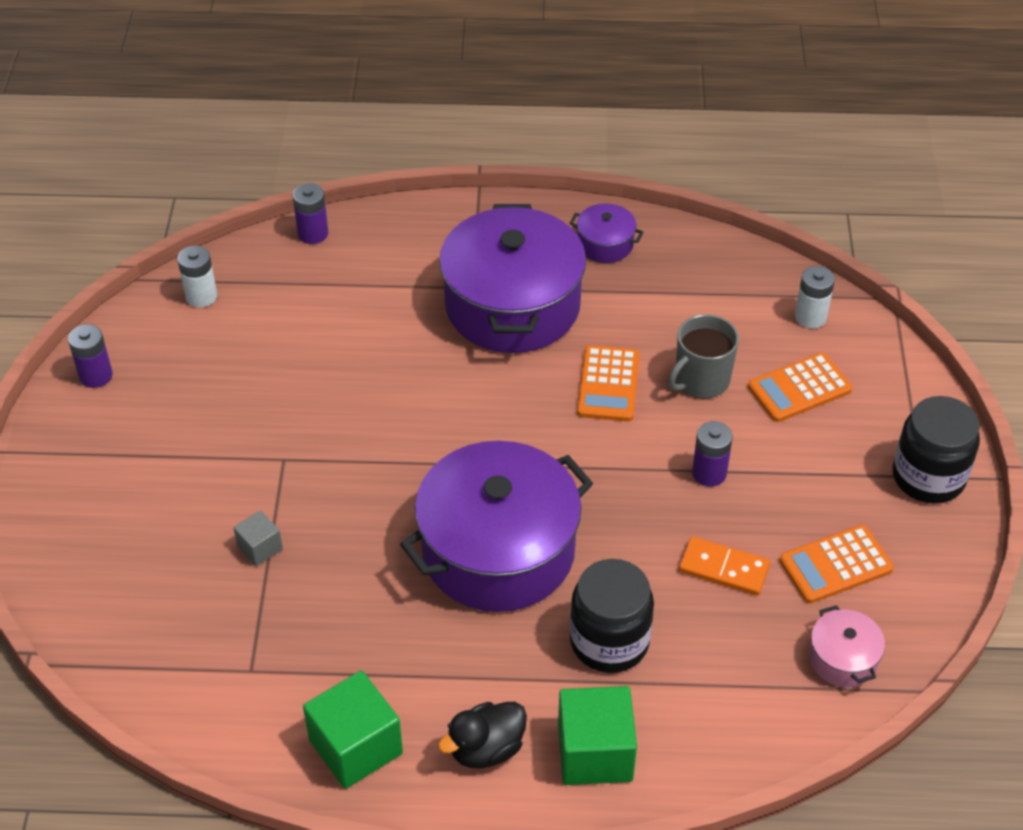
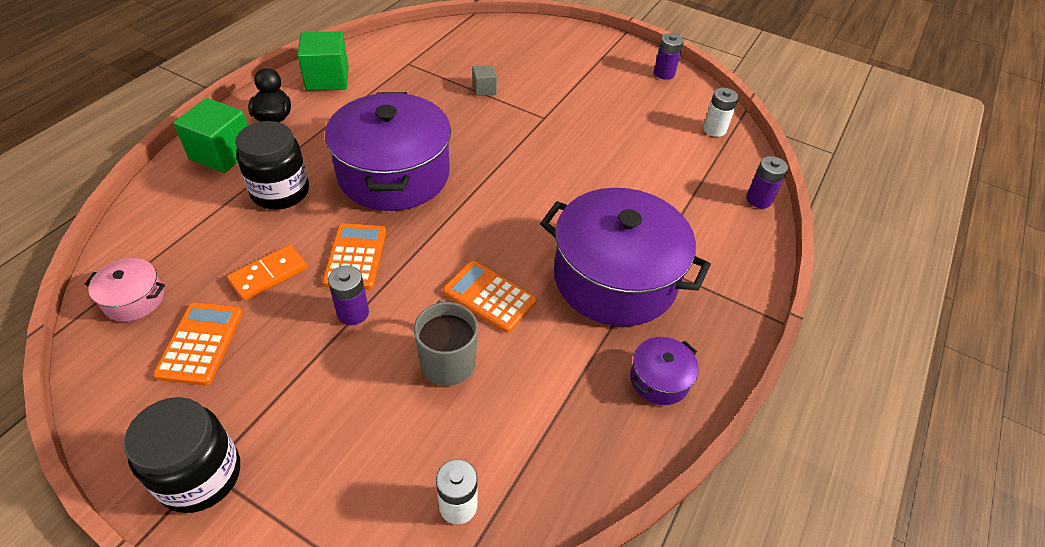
camera: 115 degrees right, 0 degrees up
orange calculator [748,353,852,422] -> orange calculator moved to [322,223,386,290]

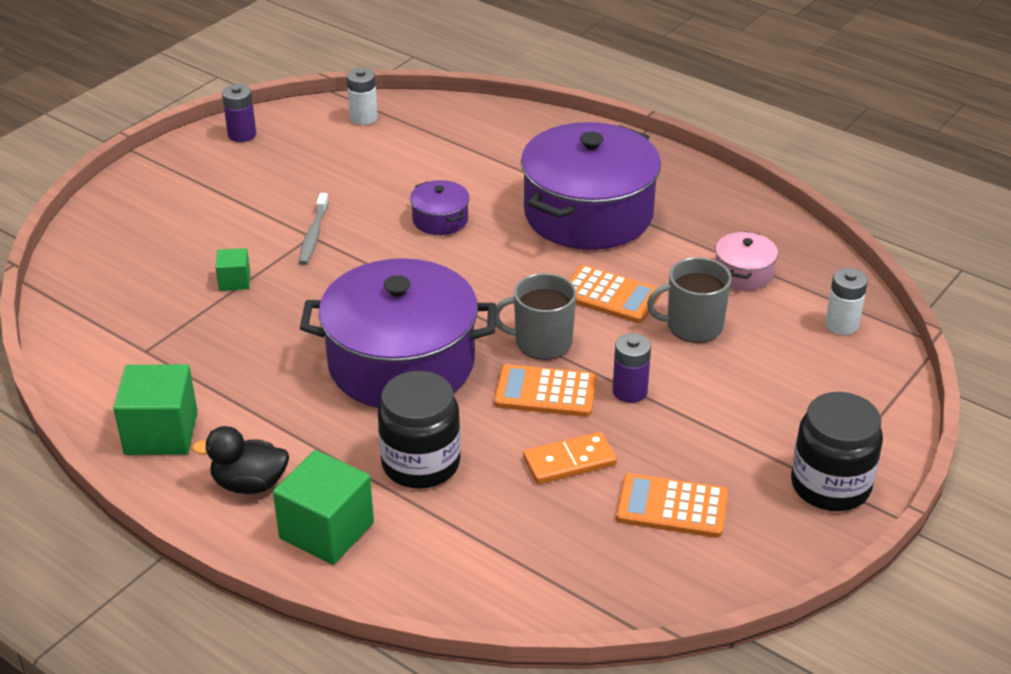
camera: 80 degrees left, 10 degrees down
pink pot [85,258,165,322] -> pink pot moved to [715,231,778,290]
orange domino [227,245,307,301] -> orange domino turned 75 degrees counterclockwise [523,432,617,484]
orange calculator [443,261,537,333] -> orange calculator turned 105 degrees counterclockwise [569,265,661,323]
grey cube [472,65,497,96] -> green cube [216,248,250,291]
purple pot [630,337,698,405] -> purple pot moved to [410,180,469,235]
purple battery [746,156,788,209] -> none
none -> grey toothbrush [299,193,329,265]
none -> grey mug [495,273,577,360]

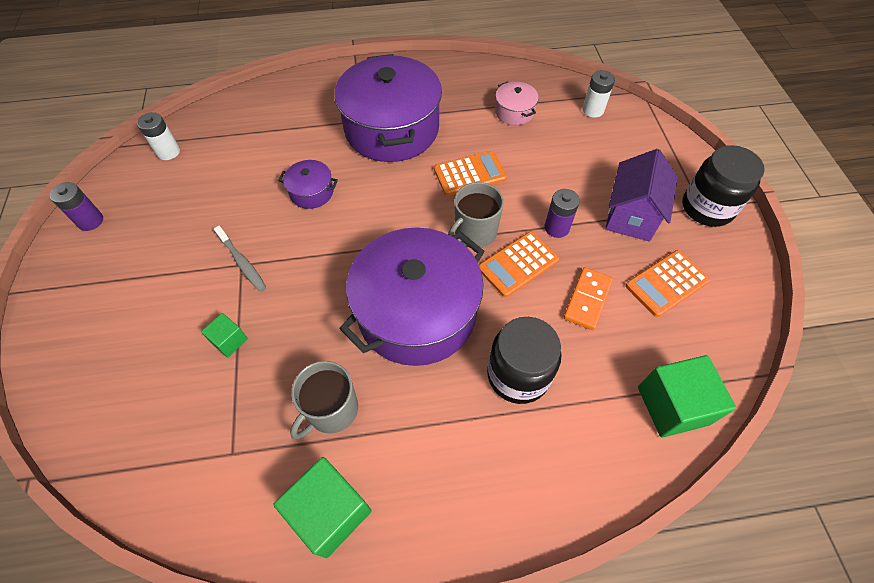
camera: 45 degrees left, 20 degrees up
black duck [192,426,289,494] -> none
green cube [273,450,374,565] -> green cube moved to [638,355,736,437]
grey mug [647,257,732,343] -> grey mug moved to [290,361,358,439]
none -> purple house [605,149,678,241]

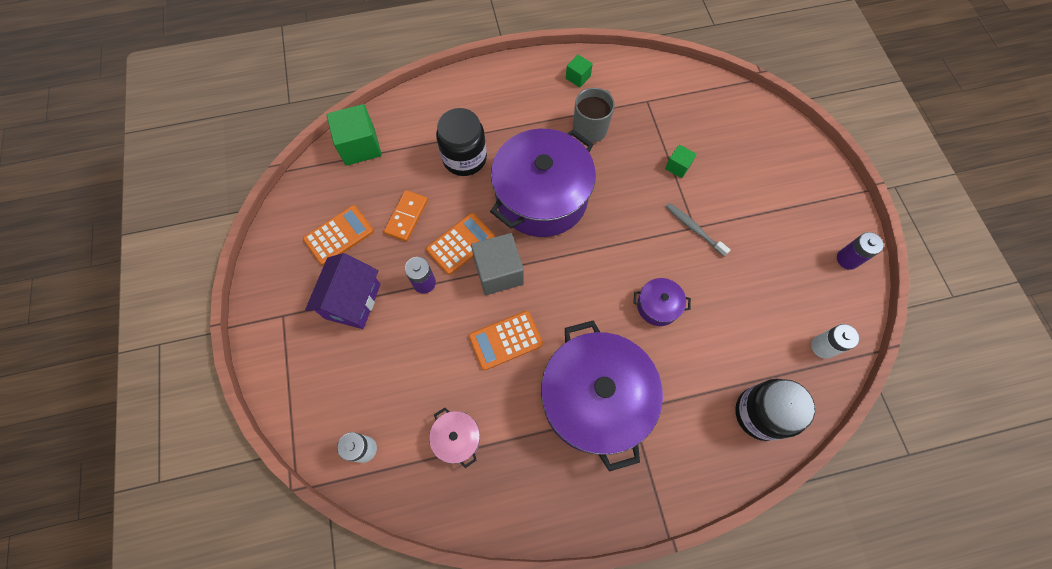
camera: 175 degrees right, 10 degrees up
green cube [274,457,371,558] -> green cube [566,55,593,88], size x0.52
grey mug [448,182,504,248] -> grey cube [471,233,524,295]
black jar [682,145,765,227] -> black jar moved to [735,379,815,441]

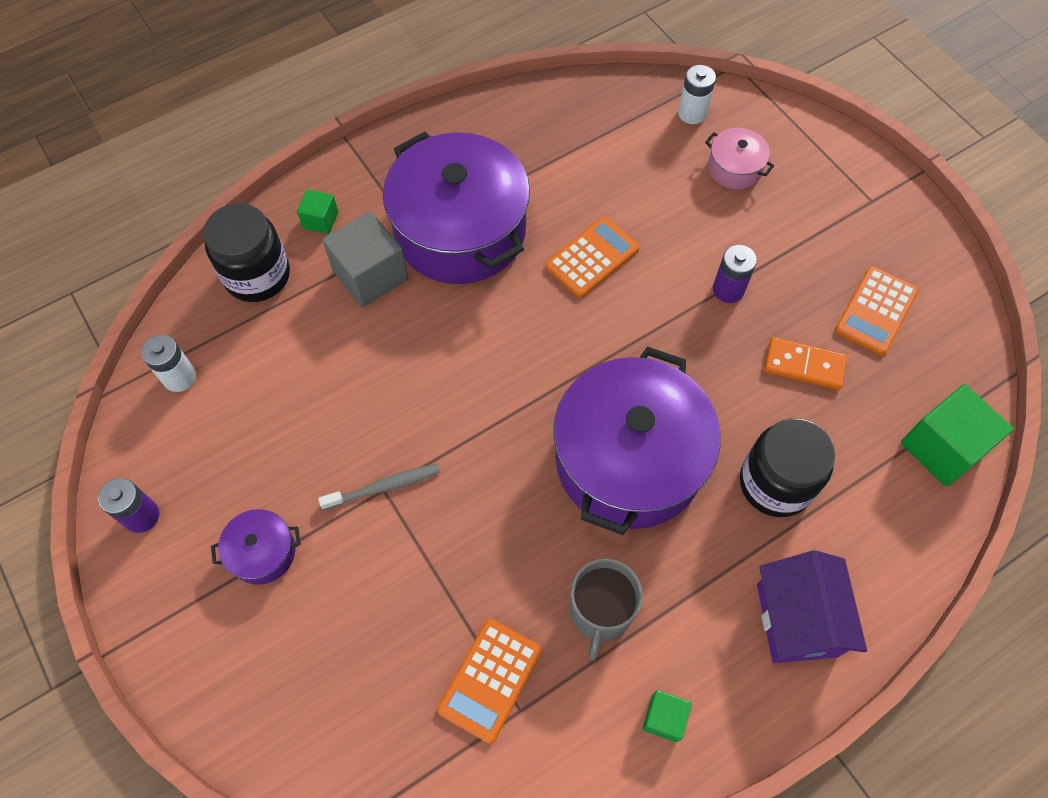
camera: 160 degrees right, 5 degrees down
purple house [305,253,380,329] -> purple house moved to [757,550,867,663]
orange domino [384,190,428,242] -> orange domino turned 75 degrees counterclockwise [764,337,847,390]
orange calculator [426,213,495,275] -> orange calculator moved to [437,619,542,744]
pink pot [429,408,480,468] -> pink pot moved to [705,128,774,189]
grey cube [471,233,524,295] -> grey cube moved to [322,211,408,307]
purple pot [634,278,691,326] -> purple pot moved to [211,509,301,585]
green cube [665,144,697,178] -> green cube moved to [297,189,338,234]
grey toothbrush [666,203,730,256] -> grey toothbrush turned 45 degrees counterclockwise [318,464,440,510]

